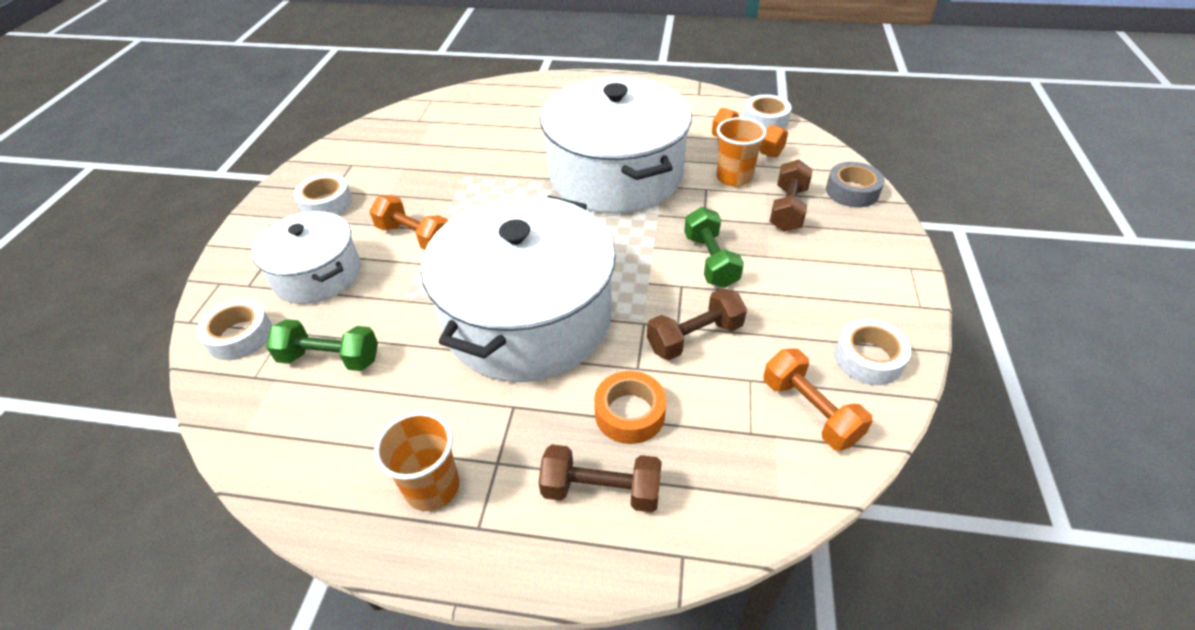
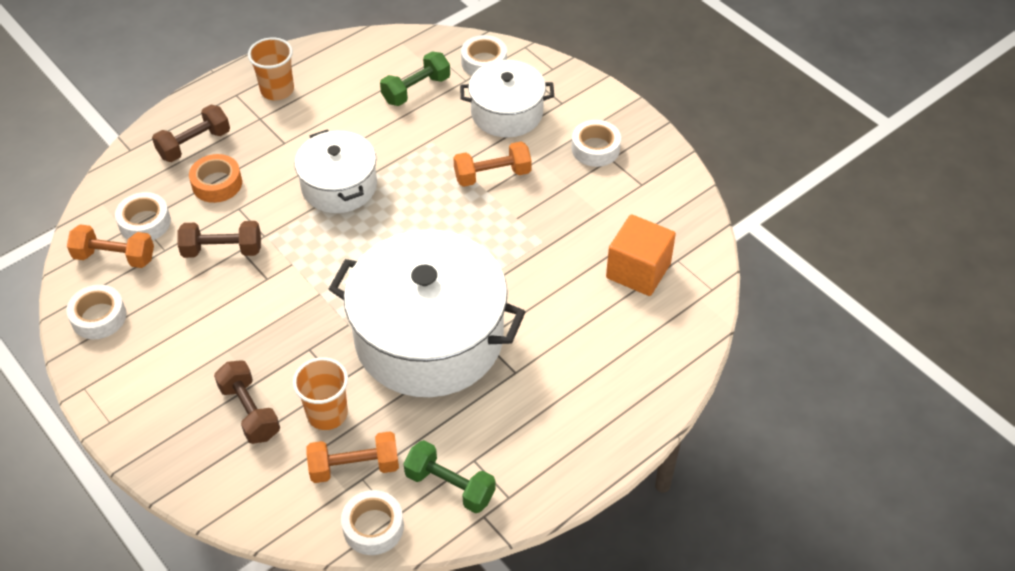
camera: 130 degrees right, 5 degrees up
white pot [421,195,616,382] -> white pot [294,129,377,213], size x0.56
brown dumbbell [647,288,747,360] -> brown dumbbell turned 75 degrees clockwise [178,221,261,258]
green dumbbell [684,207,744,288] -> green dumbbell moved to [404,440,496,513]
grey tape [826,162,885,207] -> none
none -> white tape [115,192,171,241]
none -> orange cube [606,214,676,296]

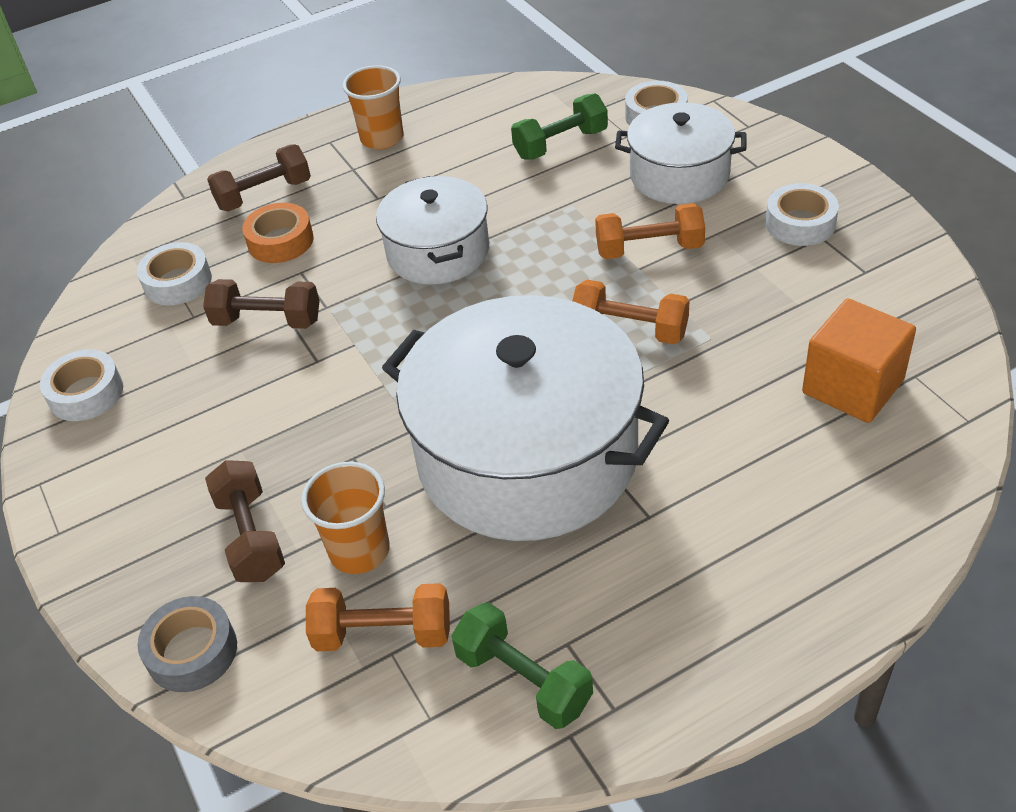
camera: 15 degrees right, 5 degrees down
orange dumbbell [67,224,154,268] -> orange dumbbell moved to [572,280,690,344]
white tape [341,490,404,555] -> none
none -> grey tape [137,596,237,692]

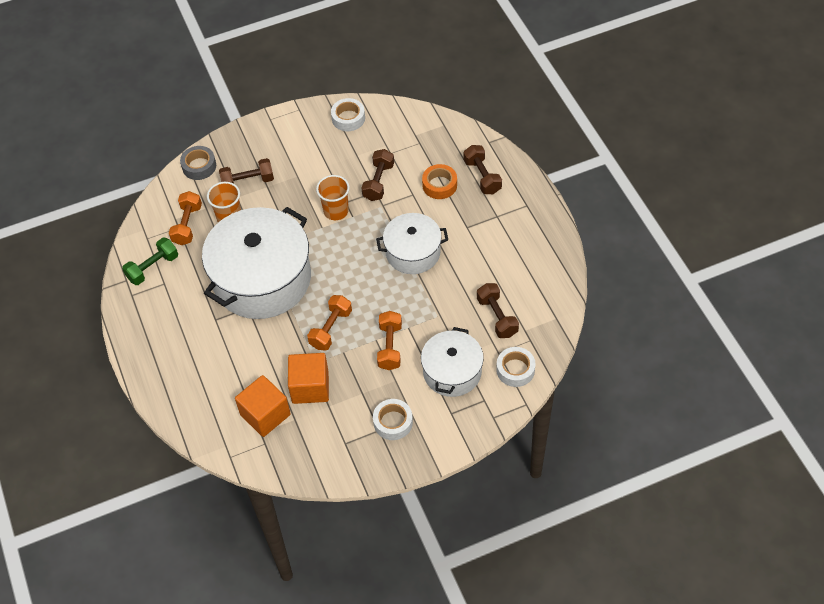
camera: 95 degrees right, 10 degrees up
white tape [137,242,212,305] -> none
orange cup [343,65,403,149] -> orange cup moved to [316,175,350,220]
green dumbbell [511,94,608,160] -> brown dumbbell [477,283,519,338]
none -> orange cube [288,353,329,404]

